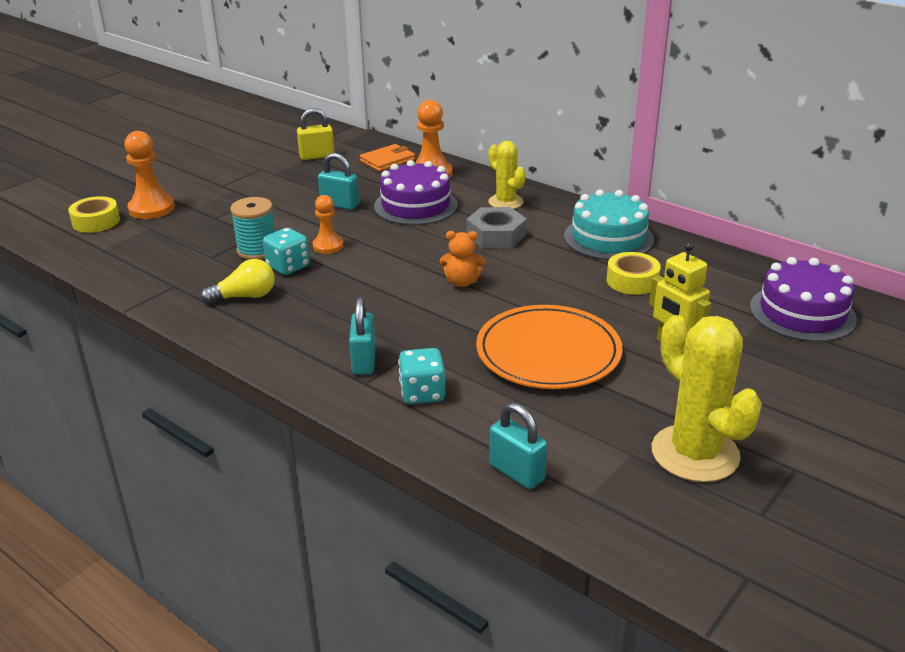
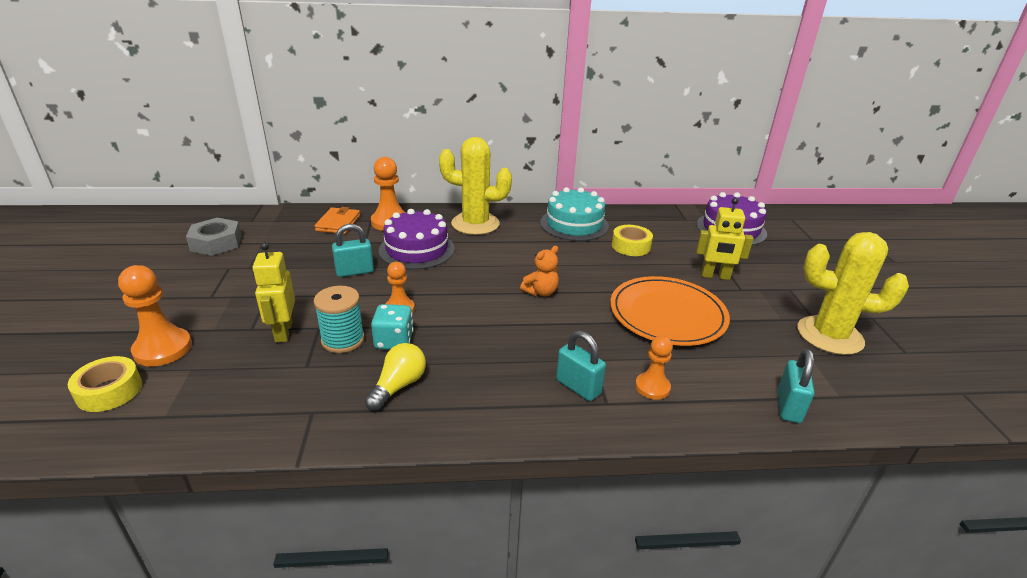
camera: 45 degrees left, 0 degrees up
yellow padlock [297,108,335,160] -> none
turquoise dice [398,348,445,404] -> orange pawn [635,336,673,400]
grey nut [466,207,527,248] -> grey nut moved to [186,218,242,256]
yellow cactus [488,141,526,209] -> yellow cactus [439,137,512,235], size x1.65
turquoise padlock [489,403,547,489] -> turquoise padlock turned 75 degrees counterclockwise [778,349,814,423]
none -> yellow robot [252,242,295,342]

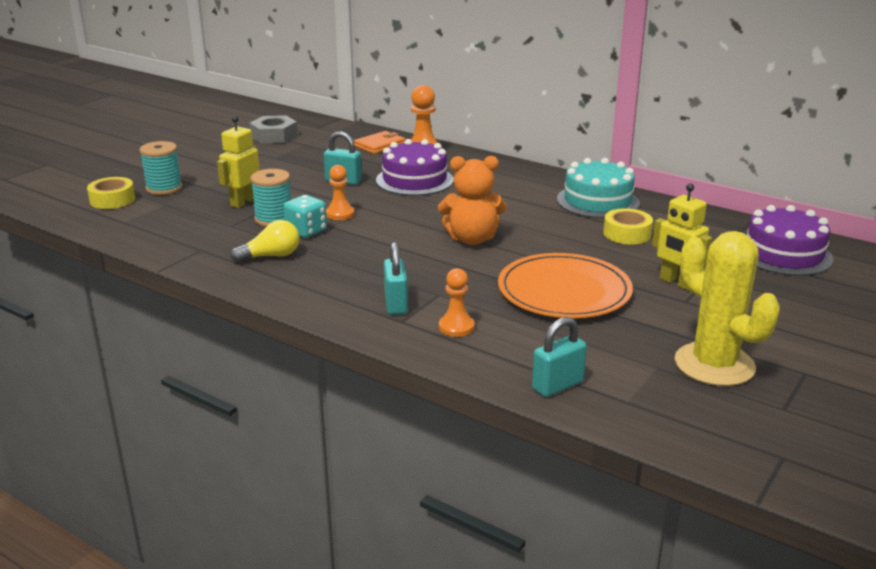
camera: 40 degrees right, 5 degrees down
orange pawn [118,265,192,366] -> turquoise spool [140,141,182,195]
yellow cactus [439,137,512,235] -> none
orange teddy bear [520,246,559,296] -> orange teddy bear [438,156,507,245], size x1.62

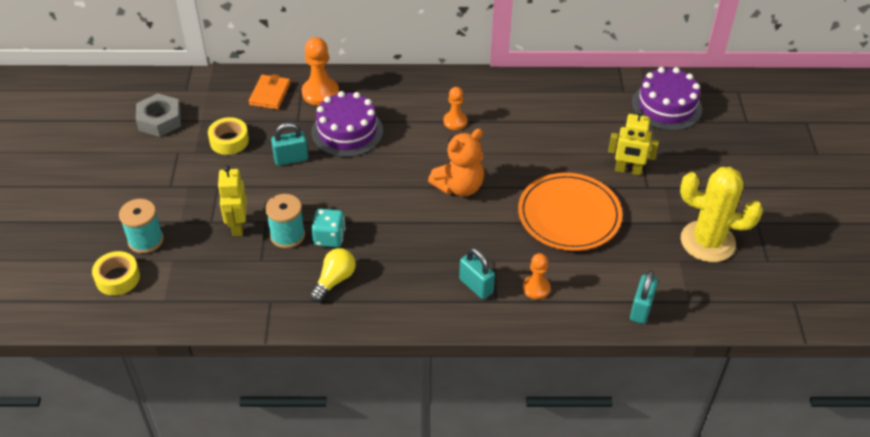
camera: 35 degrees left, 20 degrees up
orange pawn [326,165,355,220] -> orange pawn moved to [443,87,467,130]
turquoise cake [557,158,640,218] -> none
yellow tape [603,208,653,244] -> yellow tape moved to [208,117,249,155]

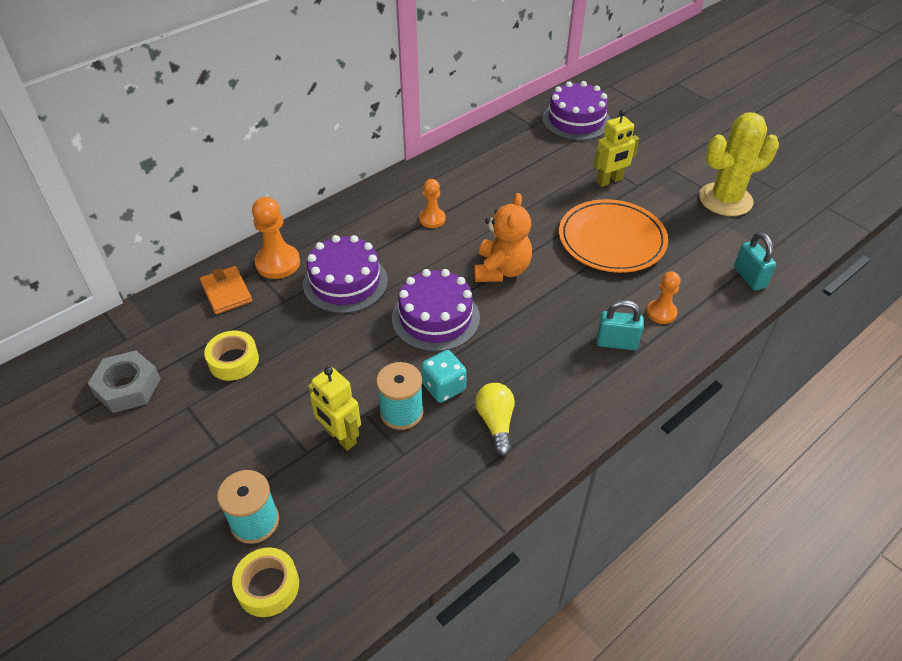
camera: 40 degrees left, 0 degrees up
turquoise padlock [271,122,308,166] -> none
none -> purple cake [392,269,480,352]

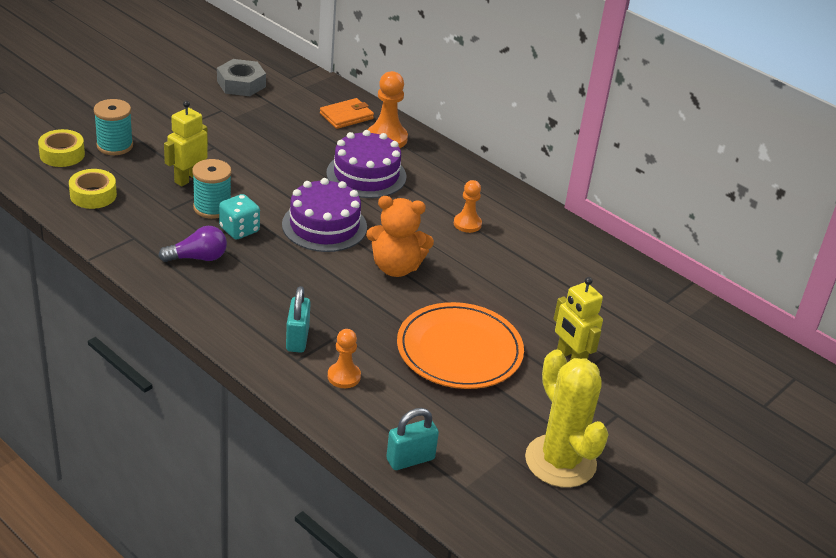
camera: 80 degrees right, 10 degrees down
yellow tape [204,331,259,381] -> yellow tape moved to [69,169,117,209]
yellow light bulb [475,383,515,456] -> purple light bulb [159,226,227,262]
purple cake [542,81,610,140] -> none

